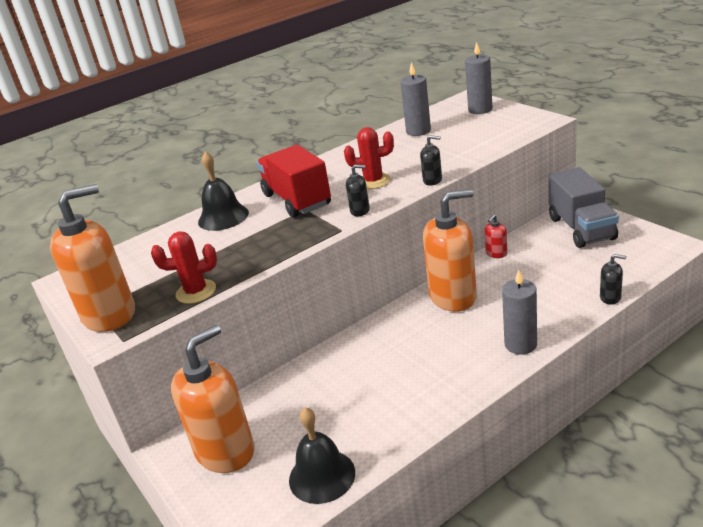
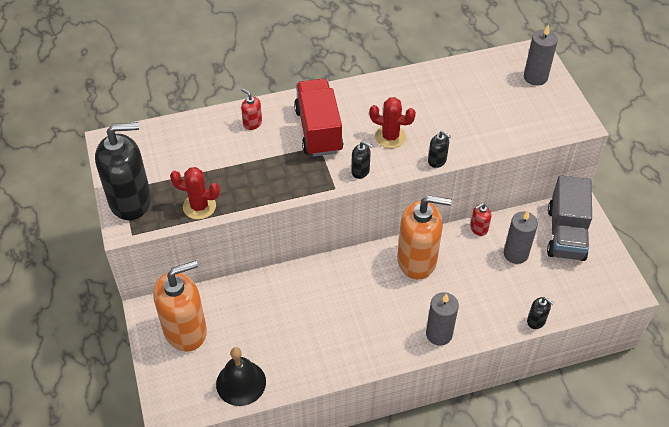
camera: 15 degrees right, 20 degrees up
orange soap dispenser [50,184,135,332] -> black soap dispenser [95,122,151,220]
black bell [198,151,249,231] -> red soap dispenser [241,89,262,130]
grey candle [400,62,431,136] -> grey candle moved to [504,211,538,264]

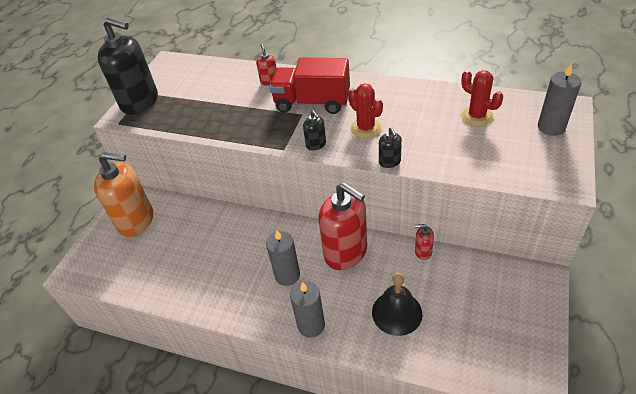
camera: 40 degrees right, 5 degrees down
red cactus [170,167,220,220] -> red cactus moved to [461,70,503,126]
black bell [216,347,266,406] -> black bell moved to [372,273,423,336]
red truck [294,79,343,157] -> red truck turned 105 degrees counterclockwise [269,58,350,114]
orange soap dispenser [397,195,452,279] -> red soap dispenser [319,183,367,270]
grey candle [504,211,538,264] -> grey candle moved to [266,230,300,286]
black soap dispenser [527,297,554,329] -> none
grey truck [547,175,592,261] -> none

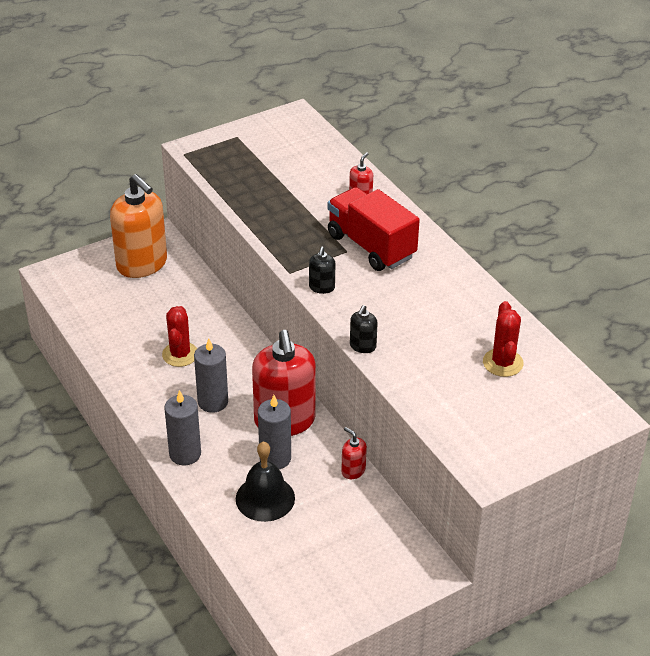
camera: 35 degrees right, 5 degrees down
black soap dispenser [98,18,158,115] -> none
red cactus [348,83,383,138] -> red cactus moved to [162,306,197,367]
grey candle [538,63,581,136] -> grey candle moved to [258,395,291,469]

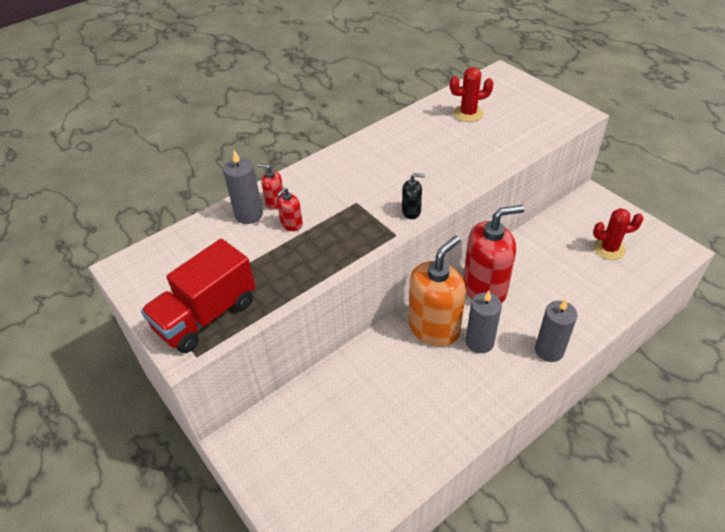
camera: 95 degrees left, 5 degrees up
orange soap dispenser [110,174,167,278] -> orange soap dispenser moved to [409,236,466,346]
red cactus [162,306,197,367] -> red cactus moved to [593,208,644,260]
black bell [236,441,295,522] -> none
grey candle [258,395,291,469] -> grey candle moved to [223,150,263,224]
red truck [327,187,420,271] -> red truck moved to [141,239,256,353]
red soap dispenser [341,427,367,479] -> red soap dispenser moved to [277,187,303,231]
black soap dispenser [350,305,378,353] -> none

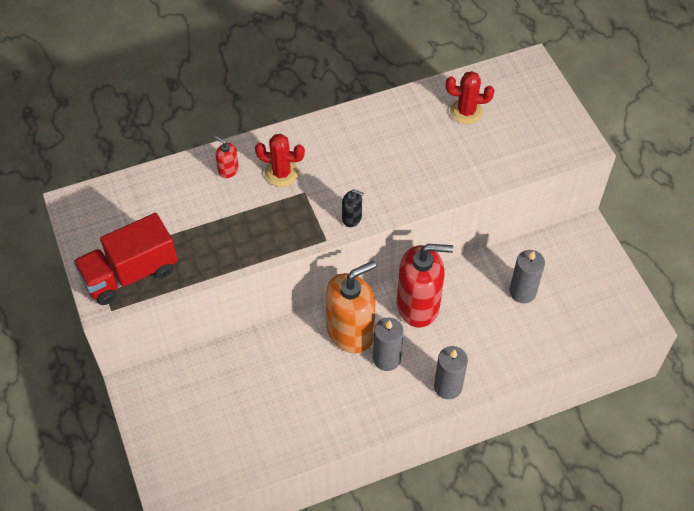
camera: 15 degrees right, 10 degrees up
grey candle [223,150,263,224] -> grey candle moved to [509,250,545,303]
red soap dispenser [277,187,303,231] -> none
red cactus [593,208,644,260] -> red cactus moved to [255,134,305,187]

